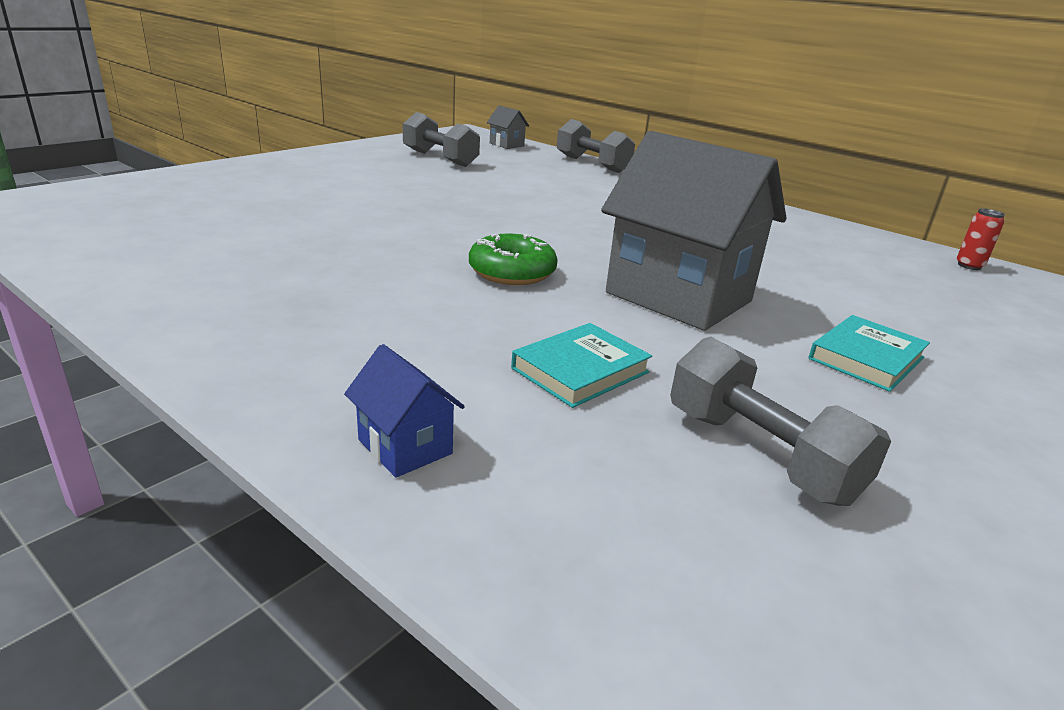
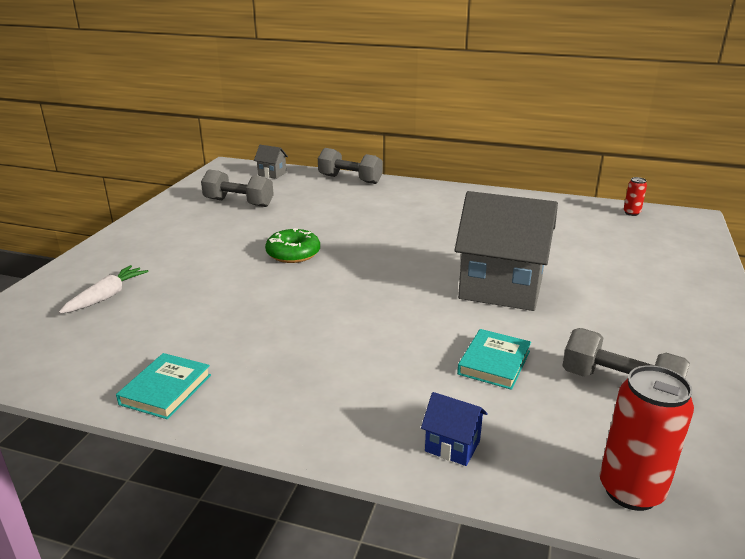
camera: 20 degrees left, 0 degrees up
green donut [469,233,558,285] -> green donut moved to [265,228,320,263]
turquoise book [809,315,930,392] -> turquoise book moved to [116,353,211,419]
none -> white carrot [59,265,148,314]
none -> red can [600,365,694,511]

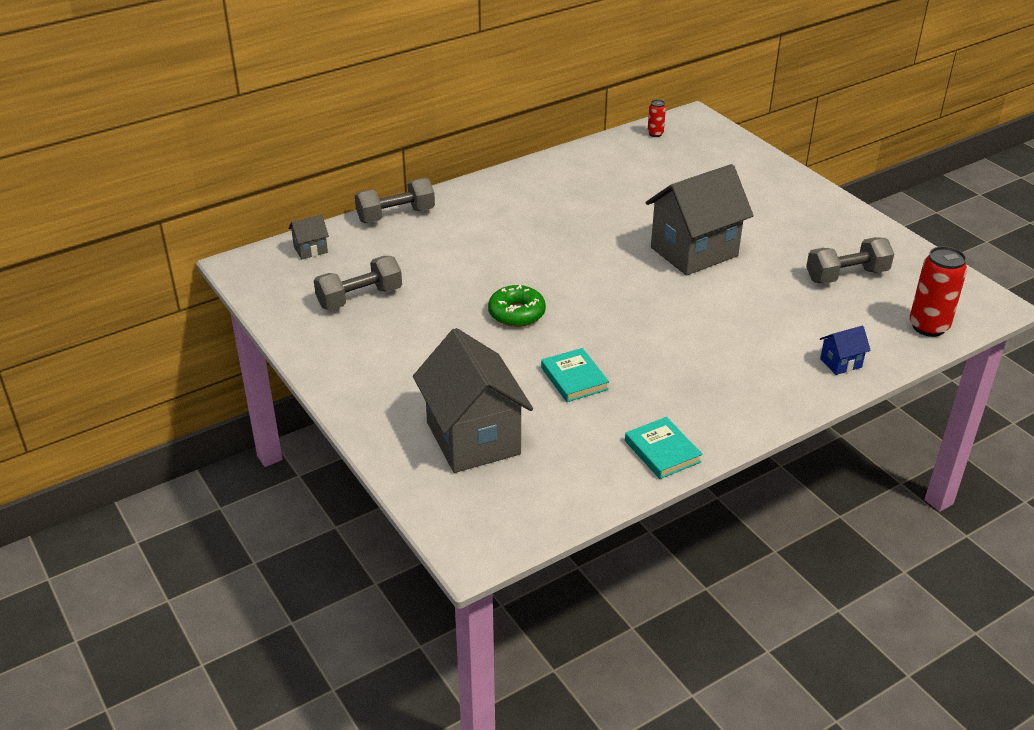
camera: 50 degrees left, 10 degrees up
white carrot [59,265,148,314] -> grey house [413,328,533,473]
turquoise book [457,329,531,390] -> turquoise book moved to [541,348,609,402]

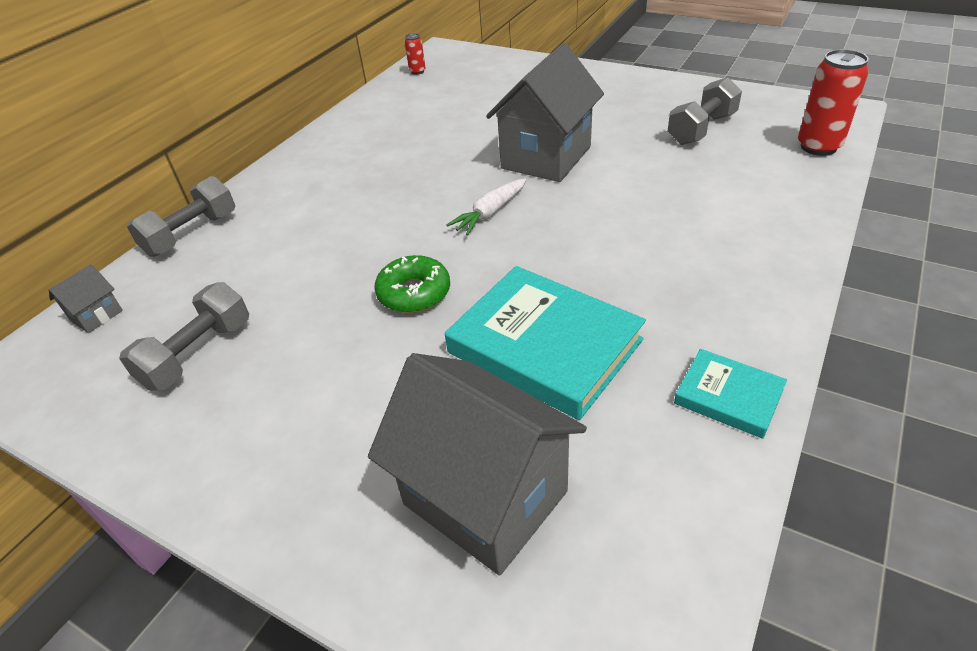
camera: 25 degrees left, 5 degrees up
turquoise book [541,348,609,402] -> turquoise book [445,266,646,420], size x1.94
blue house [820,326,871,375] -> none
none -> white carrot [446,178,527,235]

